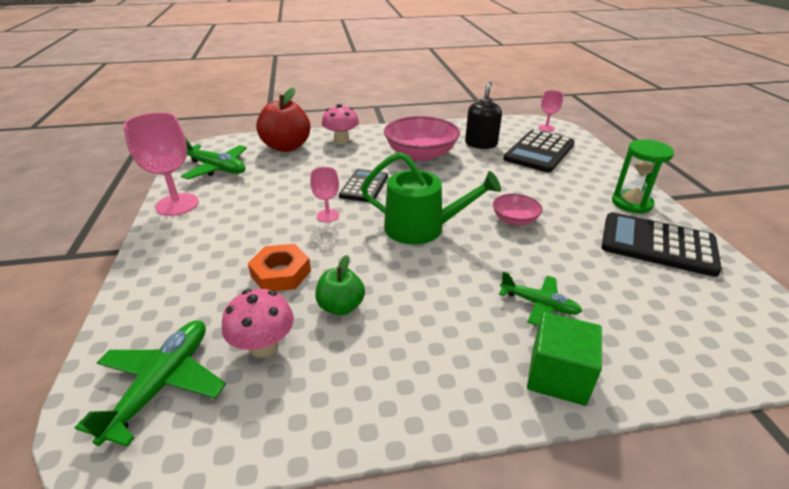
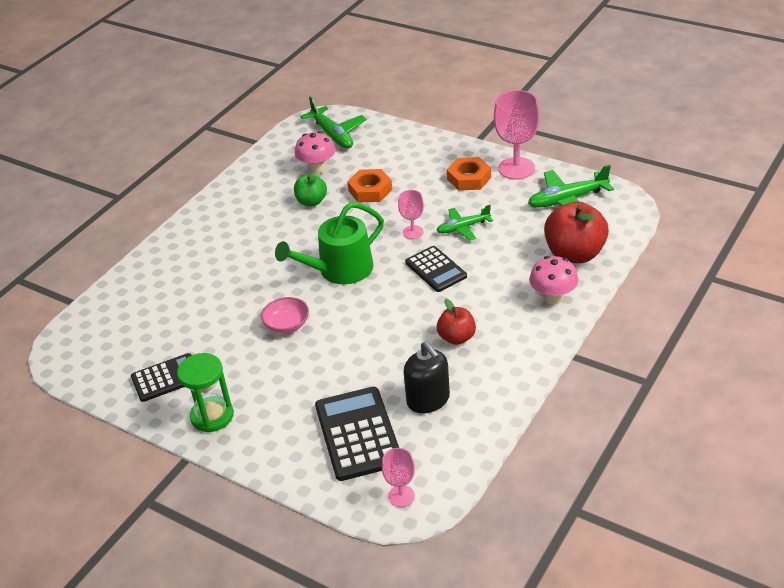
camera: 135 degrees right, 5 degrees up
pink bowl [384,116,460,161] -> red apple [437,299,476,345]
green plane [499,272,582,326] -> green plane moved to [436,205,493,240]
green cube [527,312,602,406] -> none
black calculator [602,212,722,277] -> black calculator [131,353,192,402], size x0.65
none -> orange nut [447,157,491,191]

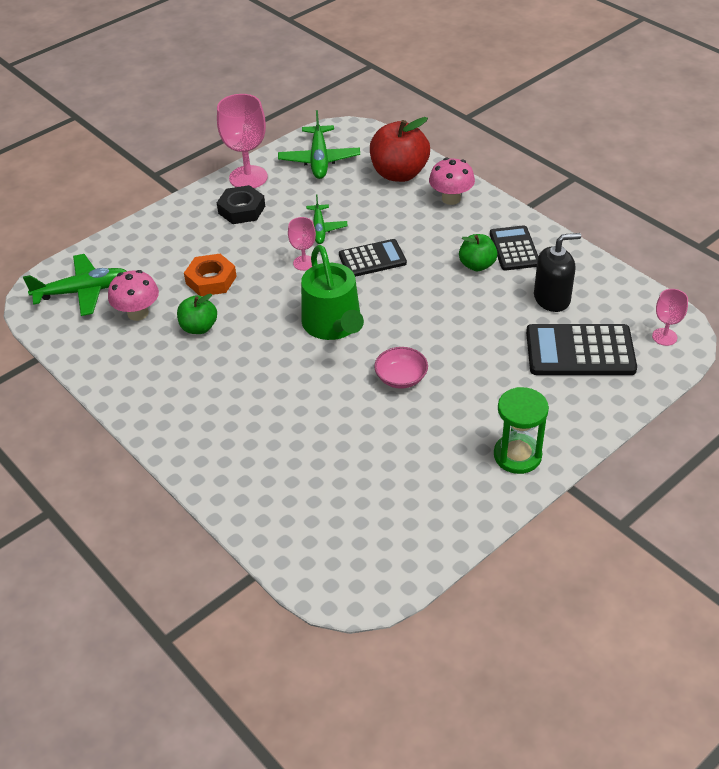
camera: 75 degrees left, 5 degrees up
black calculator [131,353,192,402] -> black calculator moved to [490,225,538,271]
red apple [437,299,476,345] -> green apple [459,234,498,272]
orange nut [447,157,491,191] -> black nut [217,185,265,224]

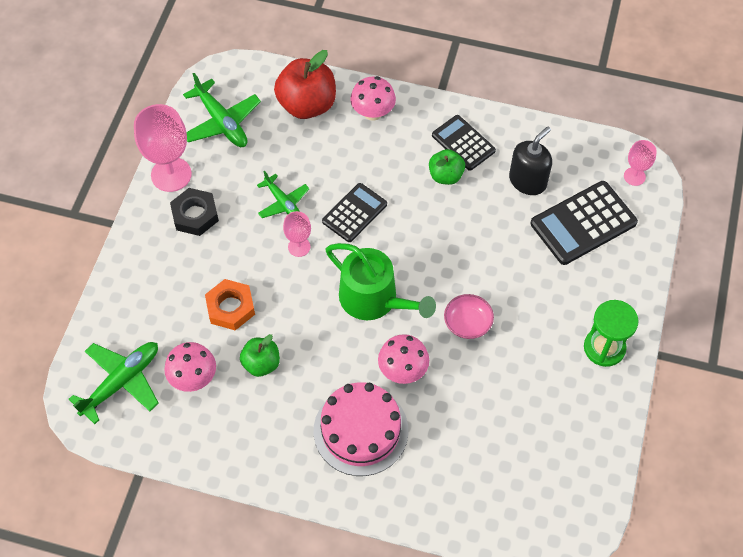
camera: 35 degrees left, 15 degrees up
none -> pink cake [314,382,408,476]
none -> pink mushroom [378,334,429,384]

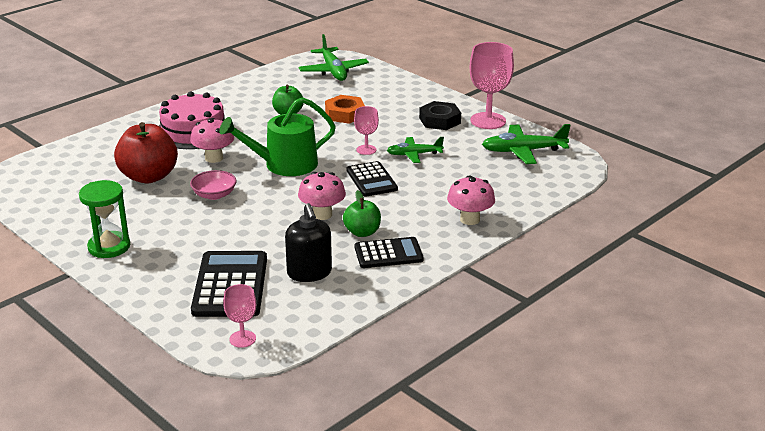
camera: 120 degrees right, 30 degrees down
pink mushroom [164,342,216,392] -> pink mushroom moved to [298,172,346,220]
red apple [274,50,336,119] -> red apple moved to [114,122,178,184]

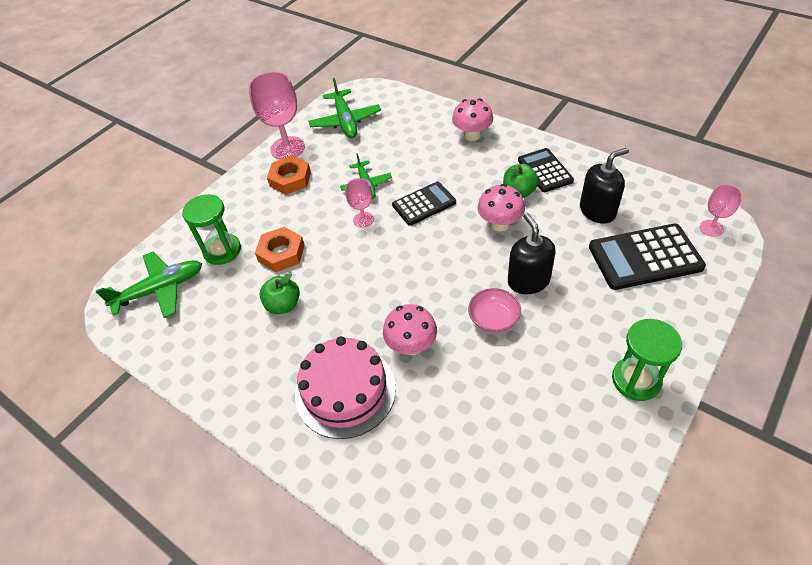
camera: 95 degrees left, 20 degrees up
red apple [114,122,178,184] -> none
green watering can [219,97,336,176] -> none
black nut [419,101,461,130] -> orange nut [267,156,311,195]
none -> green hourglass [182,194,241,265]
none -> black soap dispenser [508,213,556,294]

